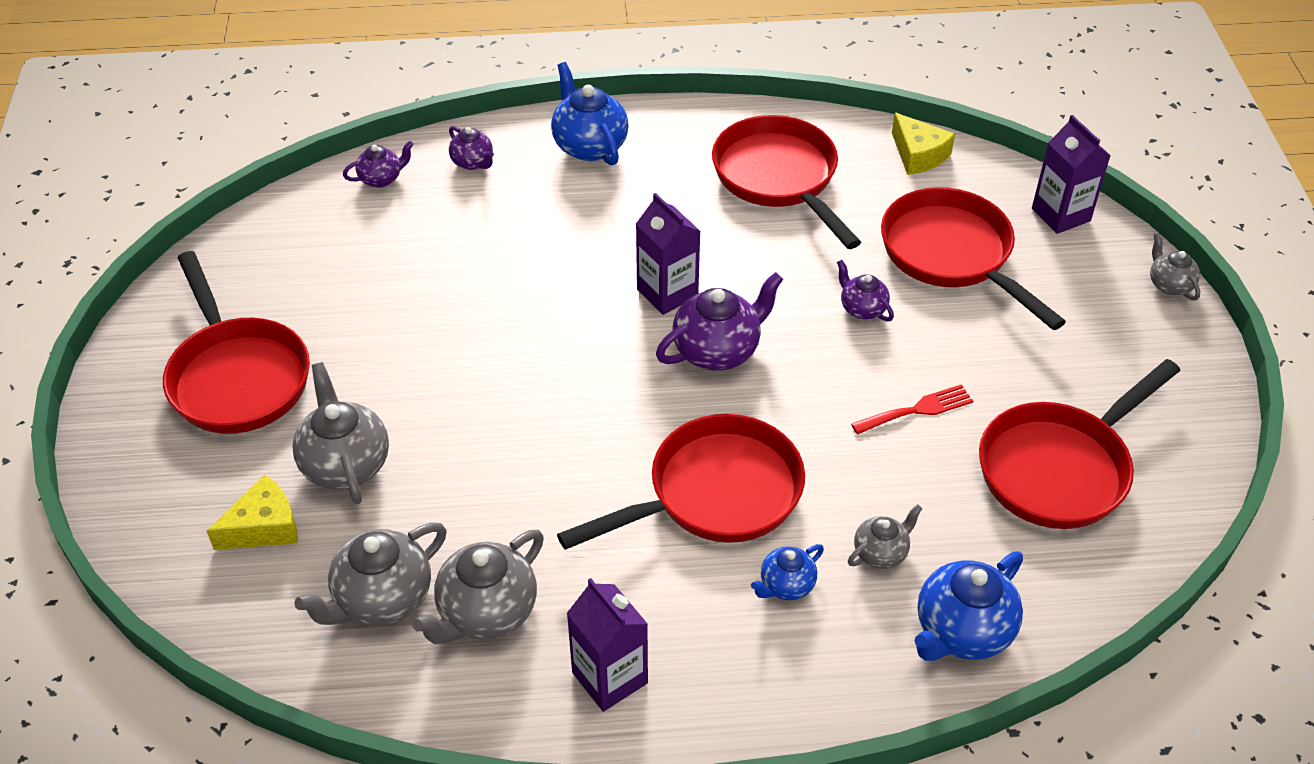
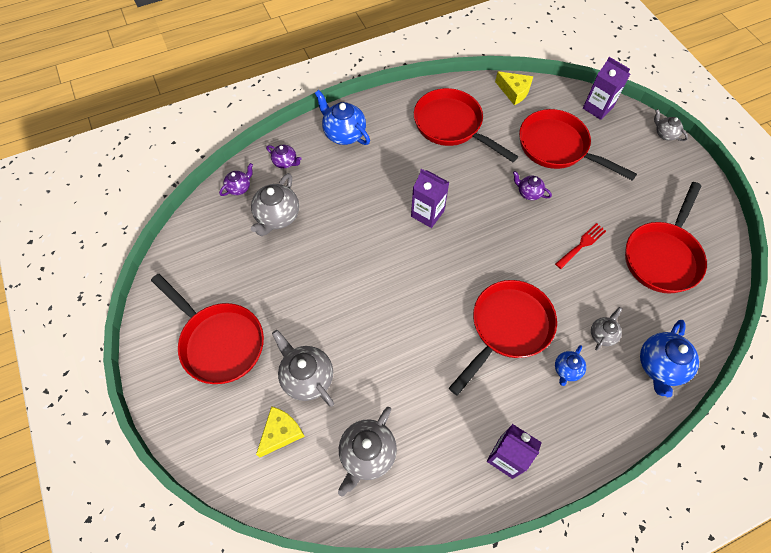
camera: 20 degrees left, 15 degrees up
grey teapot [412,530,544,644] -> grey teapot moved to [251,173,299,236]
purple teapot [656,272,783,371] -> none

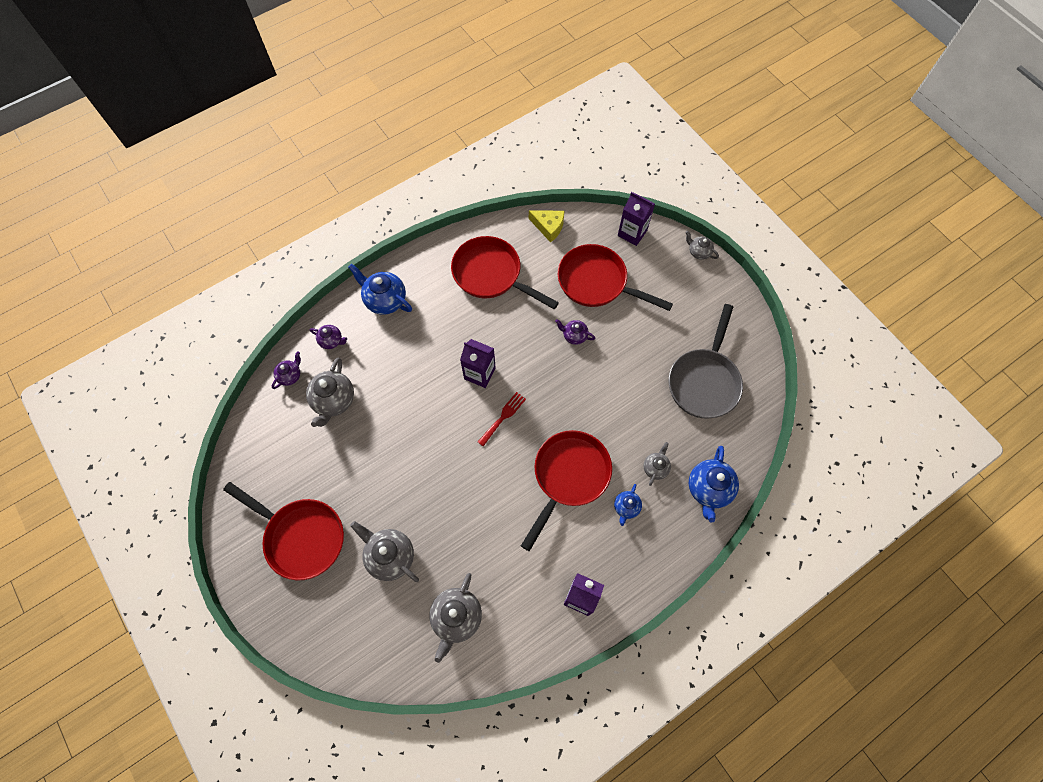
camera: 10 degrees left, 5 degrees up
yellow cheese [256,406,305,457] -> none
red fork [555,223,606,269] -> red fork moved to [478,392,526,446]
red pan [625,182,707,294] -> grey pan [669,304,743,419]

